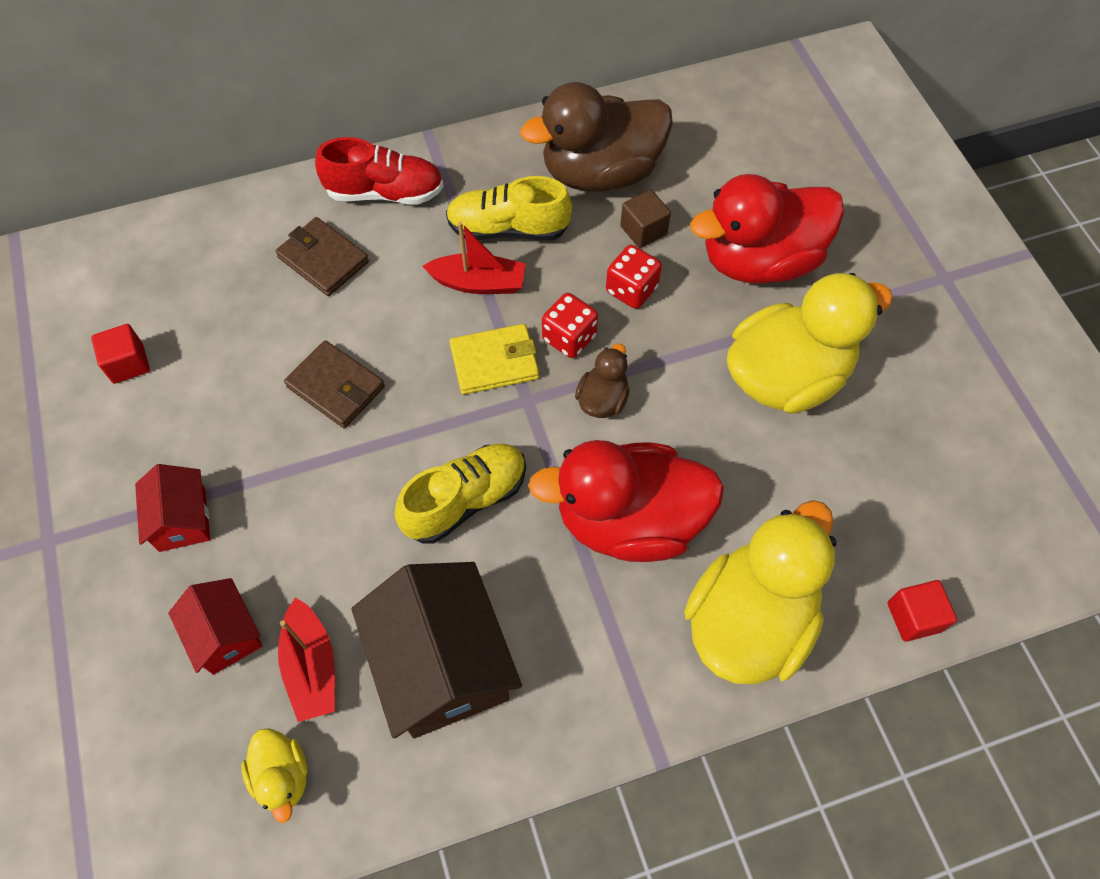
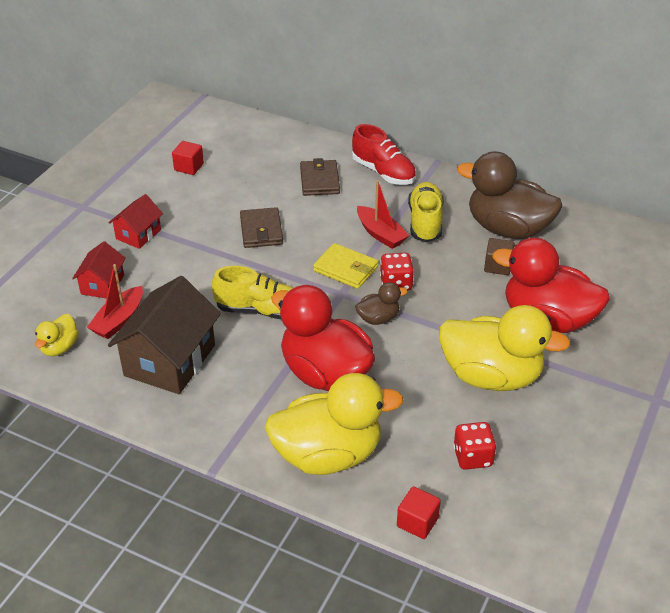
camera: 45 degrees right, 20 degrees down
yellow shoe [446,176,572,241] -> yellow shoe turned 45 degrees clockwise [408,182,444,242]
red dice [606,245,662,309] -> red dice moved to [453,422,496,470]

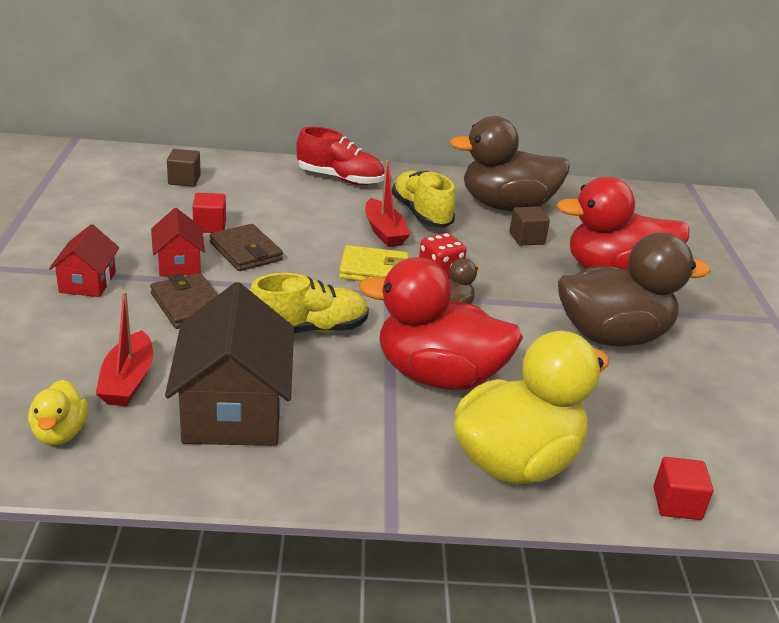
camera: 30 degrees left, 10 degrees down
red house [72,241,126,299] -> red house moved to [151,208,205,277]
red cube [172,141,204,175] -> red cube moved to [193,193,226,233]
brown wallet [300,158,340,196] -> brown wallet moved to [150,273,218,329]
red boat [357,180,409,249] -> red boat turned 45 degrees clockwise [365,160,410,247]
yellow duck [439,305,571,391] -> brown duck [558,232,711,346]
red dice [453,422,496,470] -> none
none -> brown cube [167,149,201,187]

